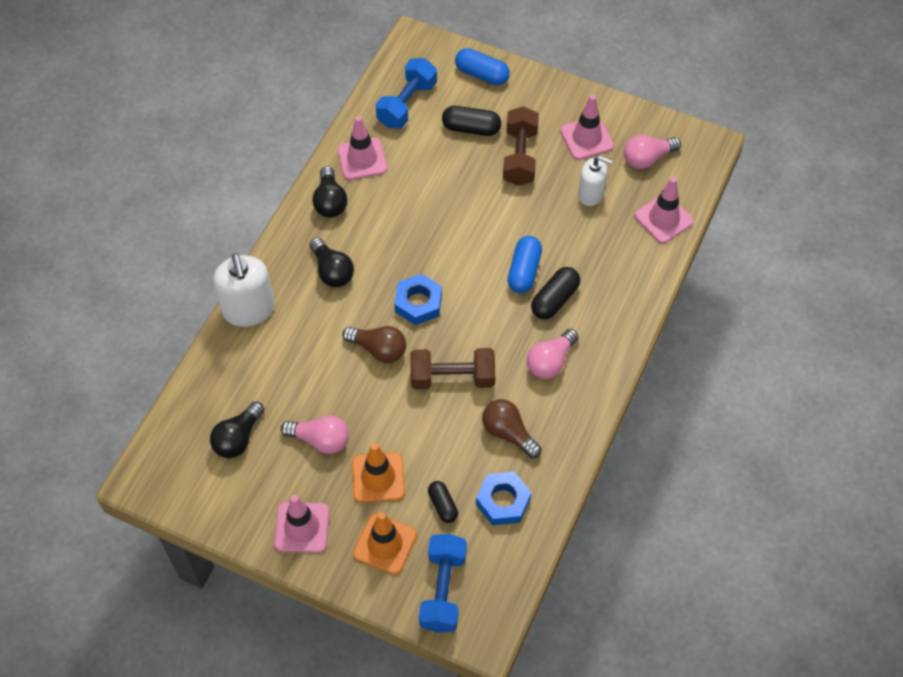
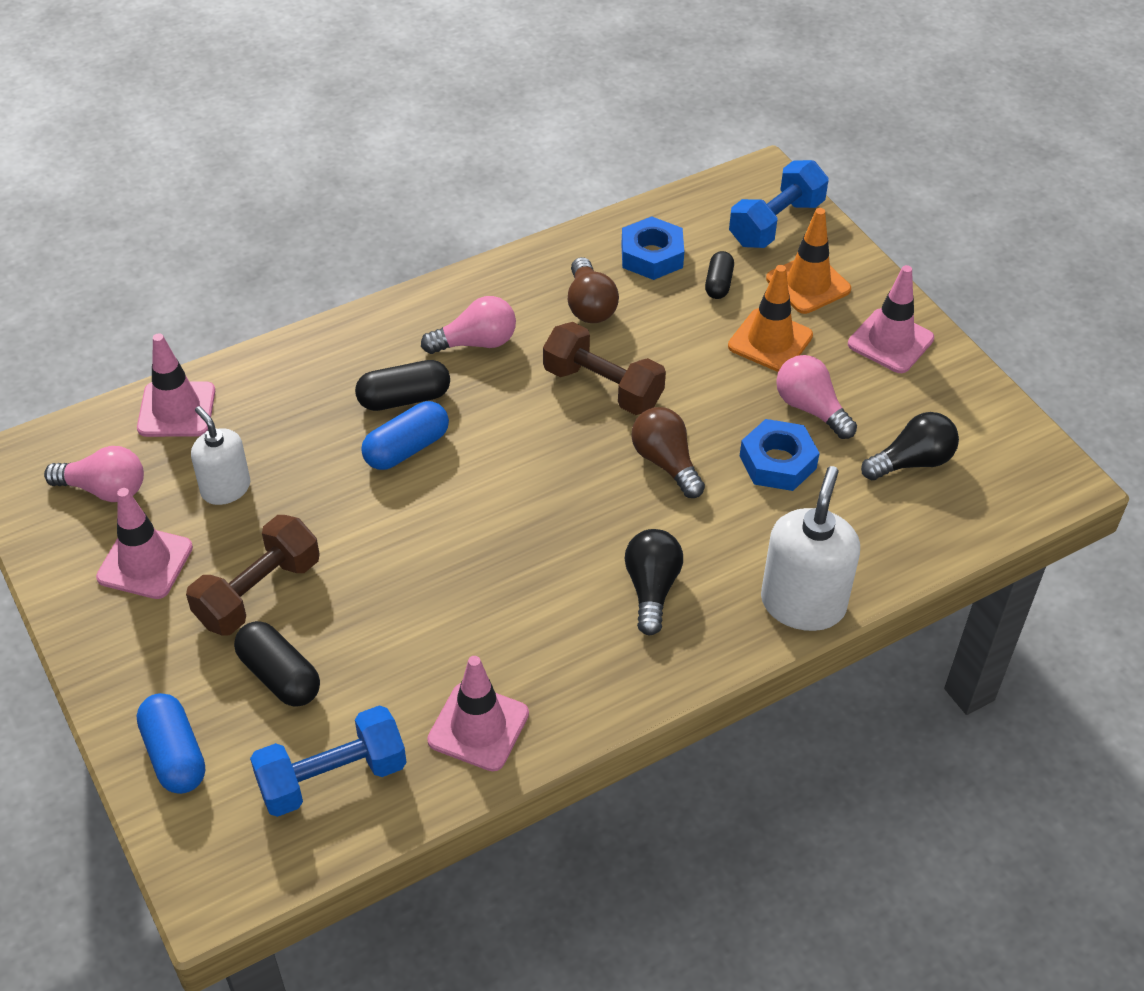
camera: 145 degrees left, 10 degrees down
black light bulb [312,166,347,218] -> none
blue nut [395,274,442,325] -> blue nut moved to [740,419,820,491]

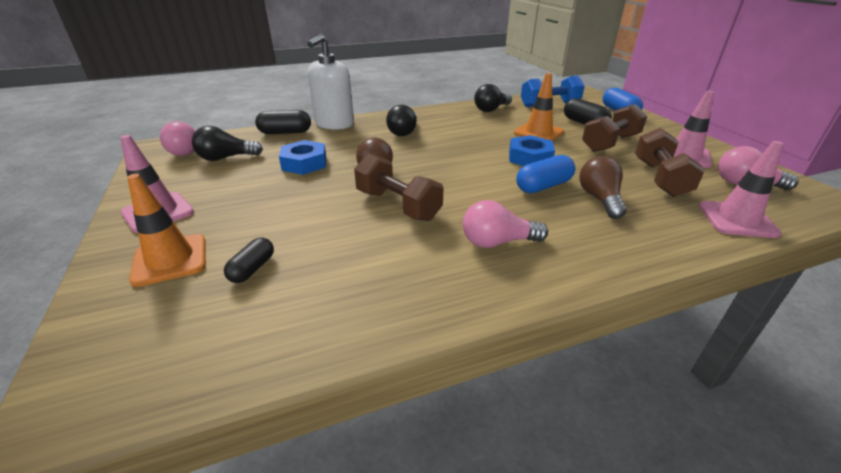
camera: 170 degrees left, 15 degrees down
white soap dispenser [191,406,250,505] -> brown dumbbell [635,128,705,197]
black capsule [355,360,450,411] -> black capsule moved to [255,110,311,134]
pink traffic cone [427,656,529,771] -> black light bulb [474,84,512,112]
brown light bulb [568,257,619,323] -> brown light bulb moved to [579,156,627,219]
blue nut [621,216,684,280] -> blue nut moved to [509,135,555,166]
orange traffic cone [728,265,813,372] -> orange traffic cone moved to [514,73,564,141]
blue dumbbell [729,160,829,248] -> none
pink light bulb [776,355,857,439] -> pink light bulb moved to [160,121,196,156]

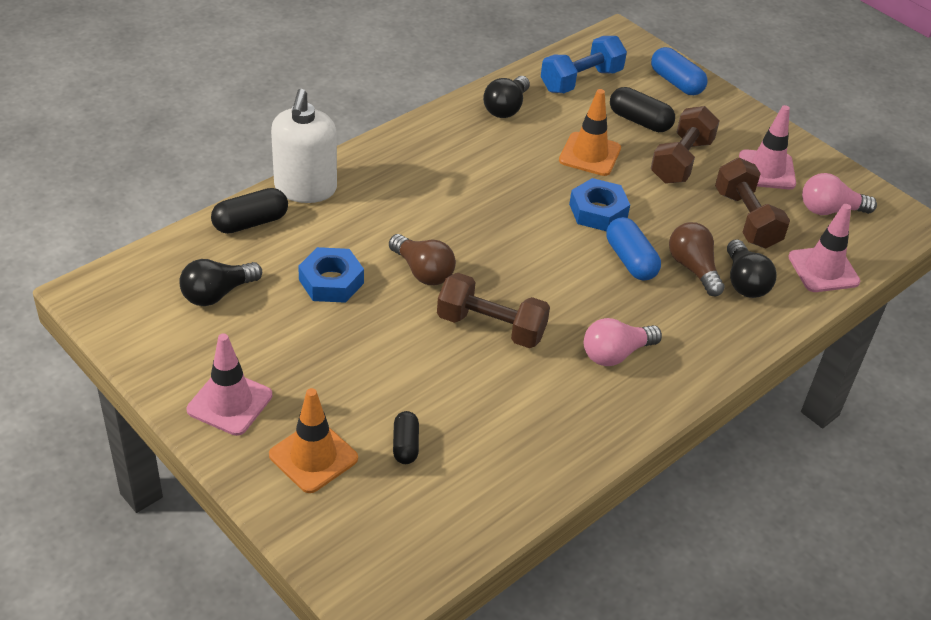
camera: 25 degrees left, 10 degrees up
pink light bulb [160,121,196,156] -> none
black light bulb [386,105,417,136] -> black light bulb moved to [727,239,777,298]
blue capsule [516,155,575,193] -> blue capsule turned 60 degrees counterclockwise [606,217,661,281]

